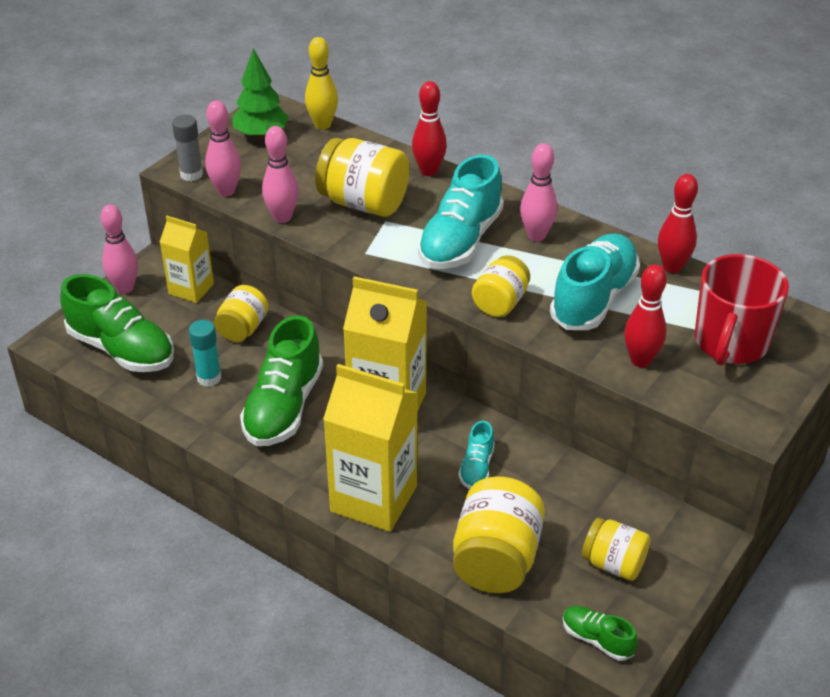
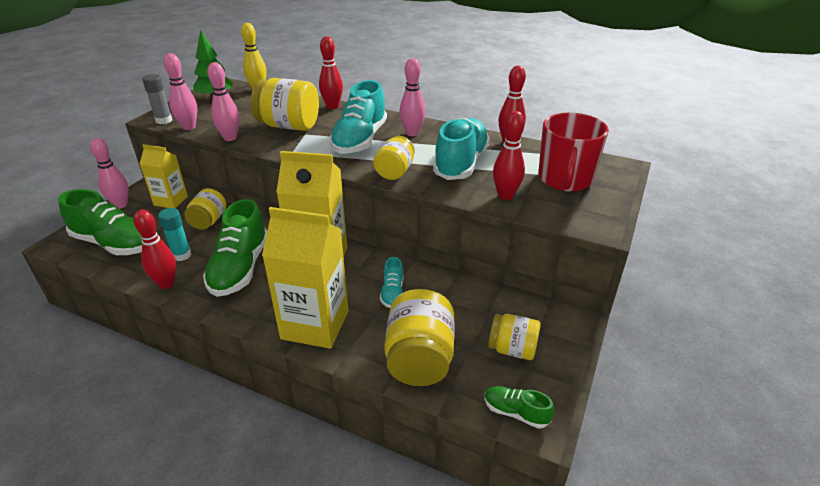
camera: 10 degrees left, 5 degrees down
none -> red bowling pin [134,210,176,289]

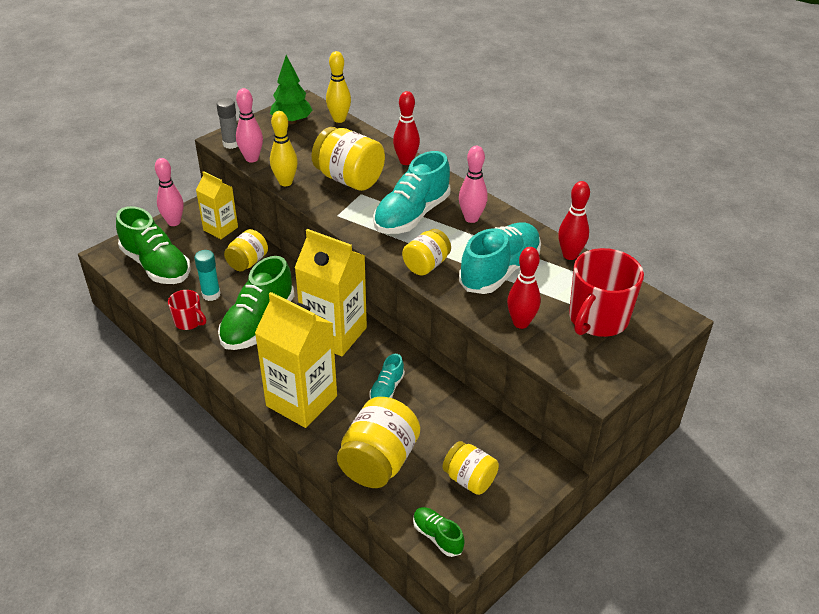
camera: 20 degrees right, 5 degrees up
red bowling pin [134,210,176,289] -> red mug [168,290,206,330]
pink bowling pin [207,62,239,141] -> yellow bowling pin [270,111,298,186]

